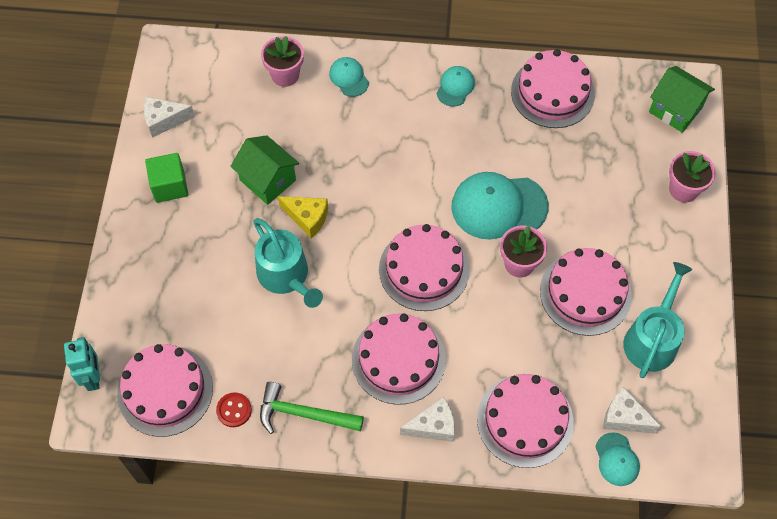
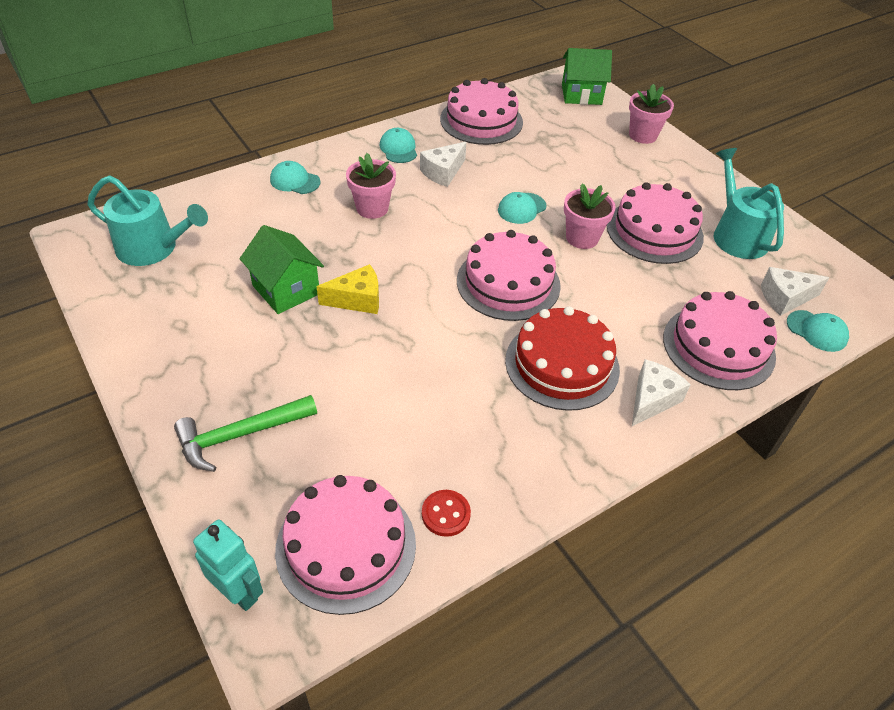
camera: 40 degrees left, 15 degrees down
white cheese [144,96,195,138] -> white cheese moved to [420,142,466,187]
green cube [145,153,188,203] -> none
green house [231,135,299,205] -> green house turned 45 degrees clockwise [240,225,324,314]
turquoise watering can [253,218,323,308] -> turquoise watering can moved to [87,176,208,266]
green hammer [260,382,364,434] -> green hammer moved to [174,395,317,472]
pink flower pot [261,36,304,87] -> pink flower pot moved to [346,153,396,219]
pink cake [352,314,446,405] -> red cake [505,306,620,411]
turquoise cap [451,172,549,240] -> turquoise cap [498,192,546,224], size x0.51

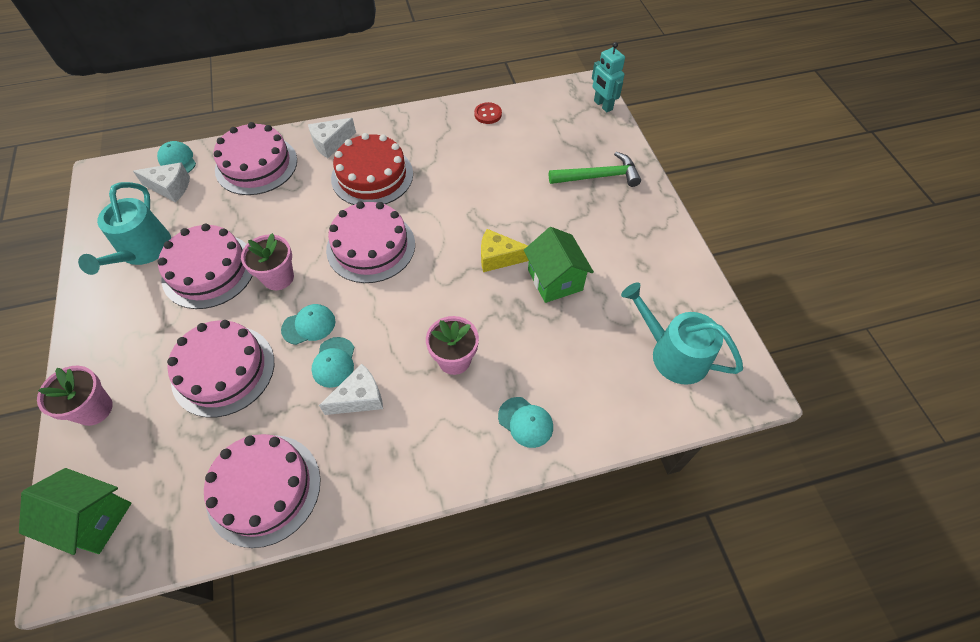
camera: 160 degrees left, 10 degrees up
pink cake [275,475,416,615] -> pink cake moved to [167,320,274,417]
turquoise cap [380,128,417,163] -> turquoise cap moved to [311,337,354,388]

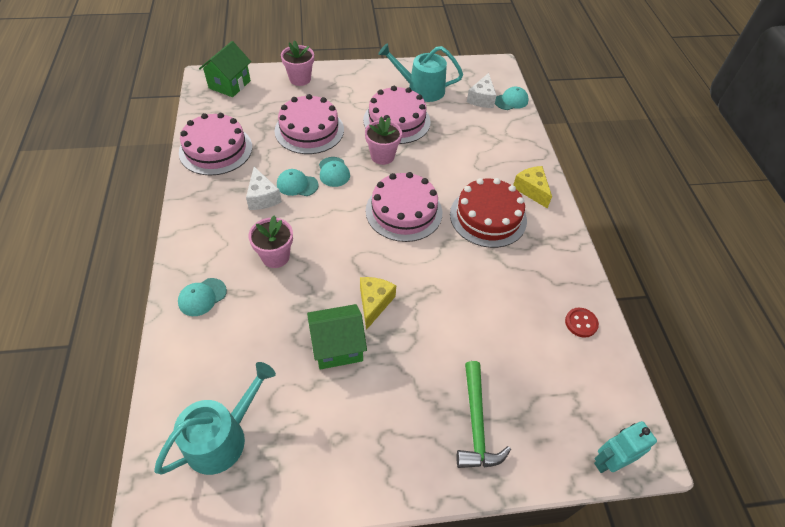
camera: 95 degrees right, 5 degrees down
pink cake [213,122,297,195] -> none
white cheese [308,118,356,158] -> yellow cheese [513,166,552,208]

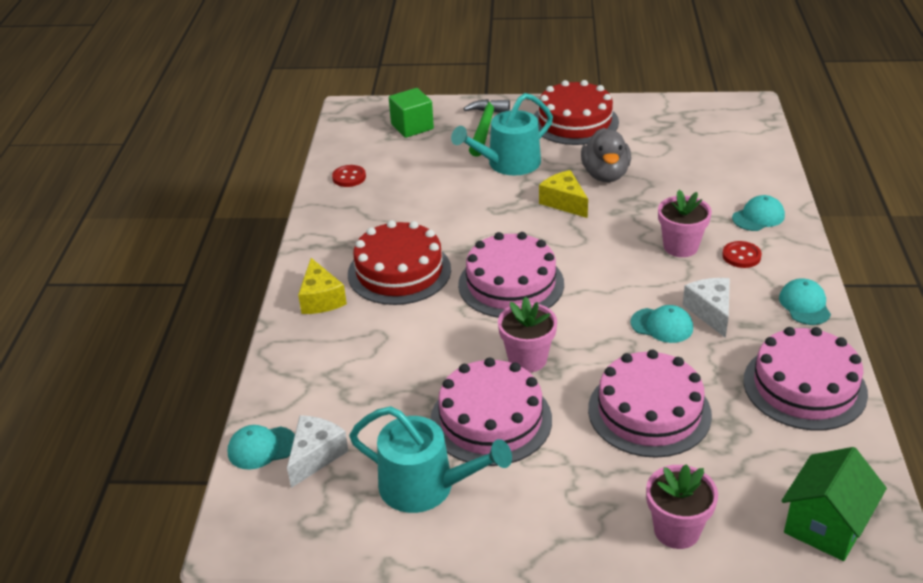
camera: 165 degrees left, 15 degrees down
turquoise watering can [154,362,276,475] -> turquoise watering can moved to [451,93,553,176]
green house [307,304,367,370] -> grey duck [581,128,631,182]
turquoise cap [319,157,350,187] -> turquoise cap moved to [779,278,831,325]
yellow cheese [360,277,396,330] -> yellow cheese turned 120 degrees clockwise [539,170,588,218]
turquoise robot [594,421,657,473] -> none
none -> green cube [389,88,434,138]
none -> red cake [534,80,619,145]
none -> red button [722,241,762,268]

